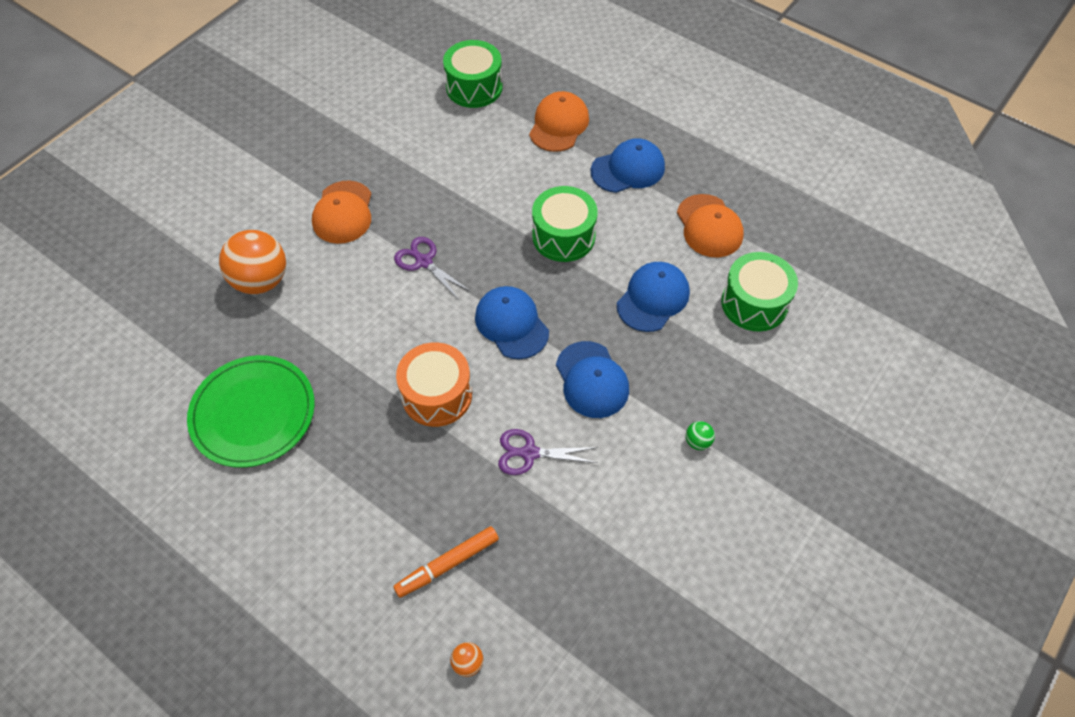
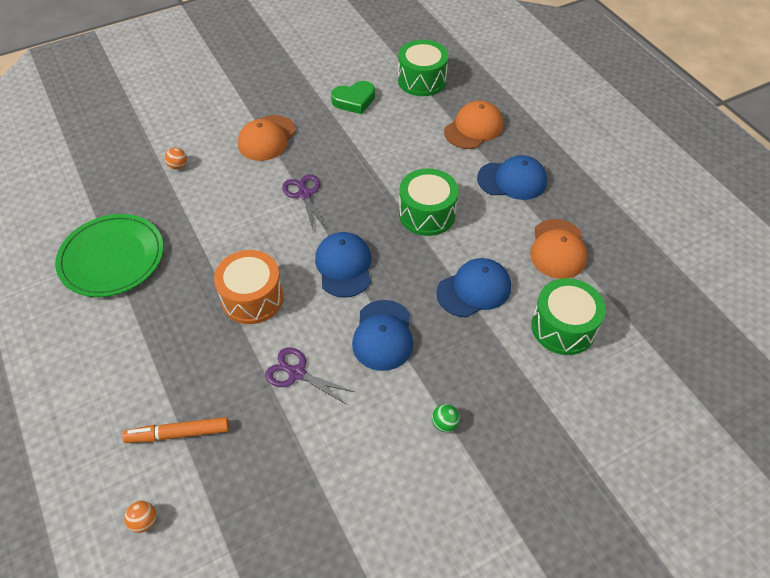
camera: 25 degrees right, 5 degrees down
orange ball [219,230,286,294] -> orange ball [165,147,187,169], size x0.41
none -> green heart [331,81,375,114]

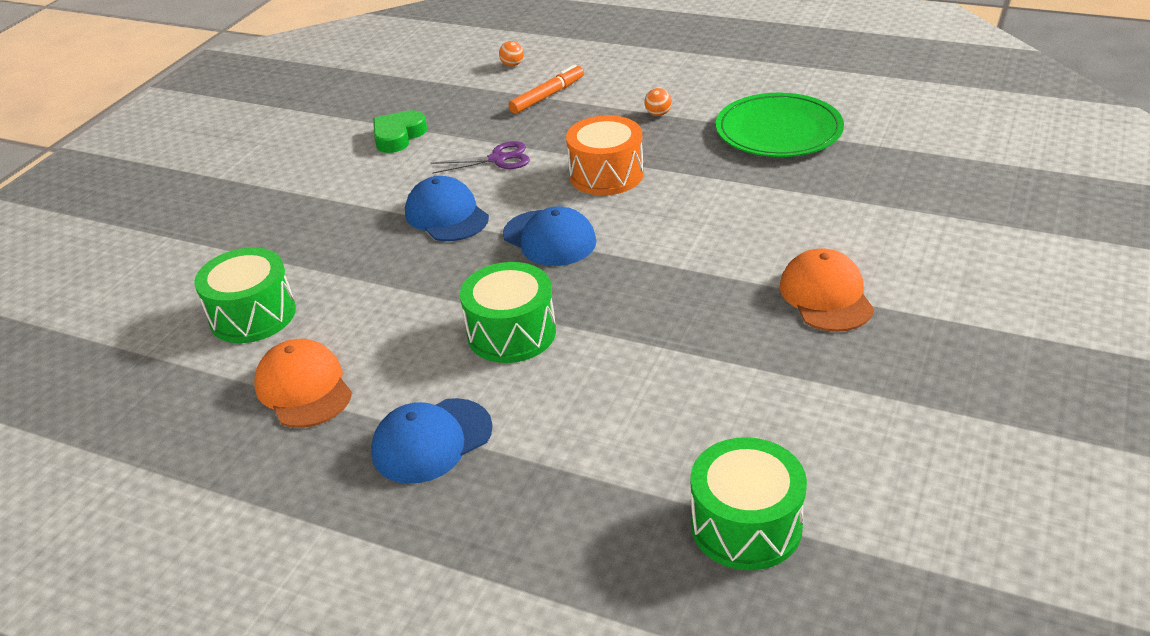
camera: 145 degrees right, 15 degrees down
orange ball [165,147,187,169] -> orange ball moved to [644,88,672,116]
purple scissors [282,174,327,229] -> none
green heart [331,81,375,114] -> green heart moved to [373,110,427,153]
green ball [432,404,460,432] -> none
blue cap [436,258,511,317] -> none
orange cap [444,101,503,149] -> none

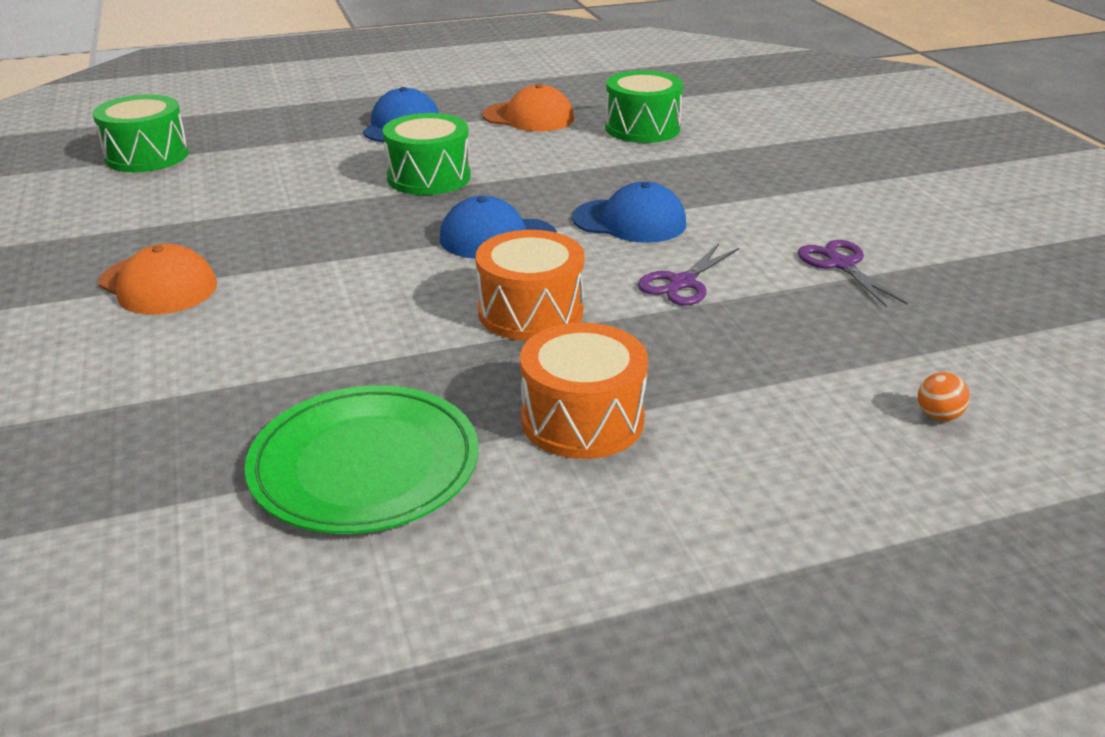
camera: 135 degrees right, 5 degrees down
green heart [373,110,427,153] -> purple scissors [798,240,908,307]
orange marker [508,64,584,114] -> none
orange ball [644,88,672,116] -> orange drum [520,323,648,459]

